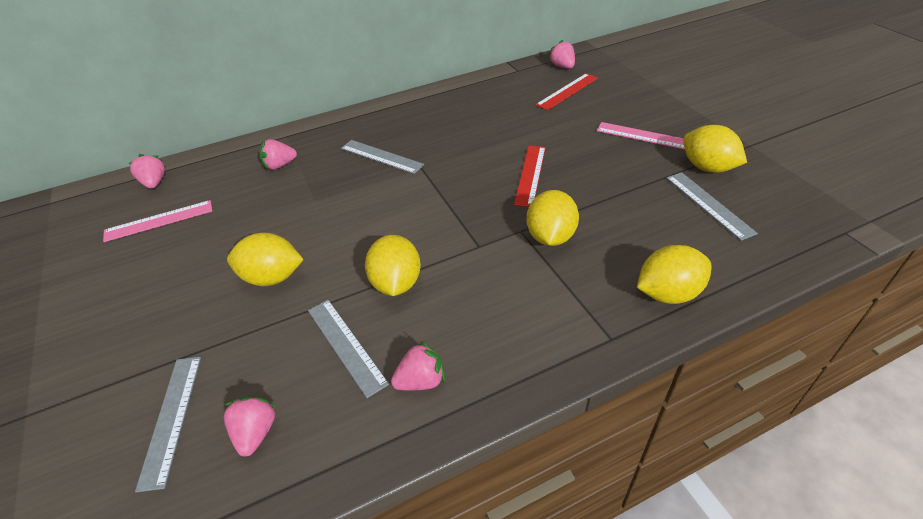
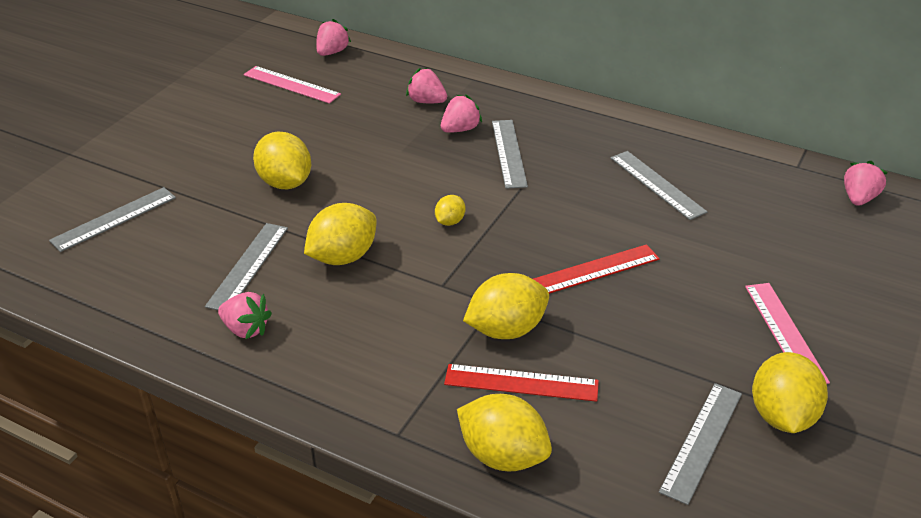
camera: 50 degrees right, 5 degrees down
pink strawberry [224,397,277,457] -> pink strawberry moved to [441,94,482,133]
red ruler [536,73,598,110] -> red ruler moved to [444,364,599,402]
none -> yellow lemon [435,195,466,226]
none -> grey ruler [611,151,707,220]

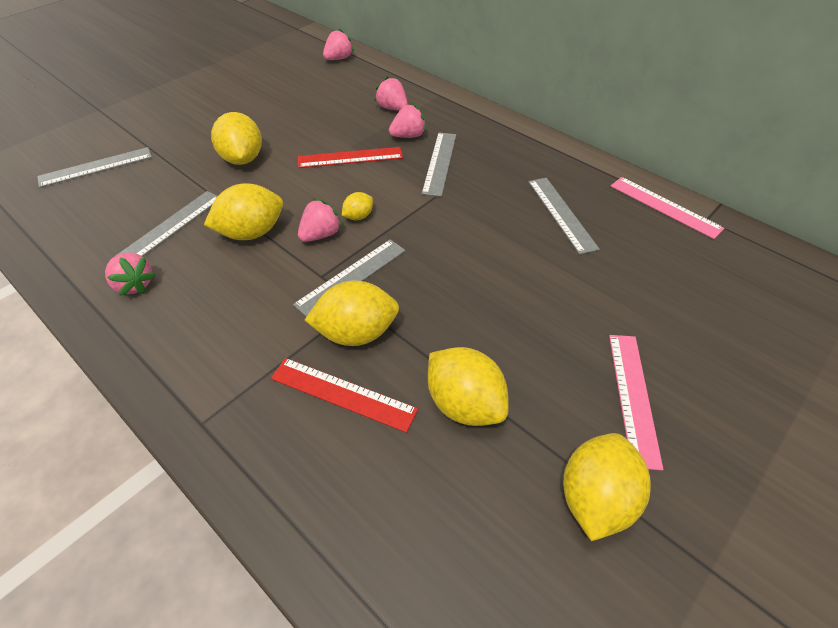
camera: 15 degrees right, 10 degrees up
pink ruler [244,66,341,104] -> pink ruler moved to [611,177,724,239]
yellow lemon [457,394,552,471] -> yellow lemon moved to [428,347,509,426]
red ruler [533,244,660,294] -> red ruler moved to [298,147,403,168]
grey ruler [659,383,742,505] -> grey ruler moved to [293,239,406,317]
pink strawberry [844,161,888,206] -> pink strawberry moved to [298,199,343,242]

